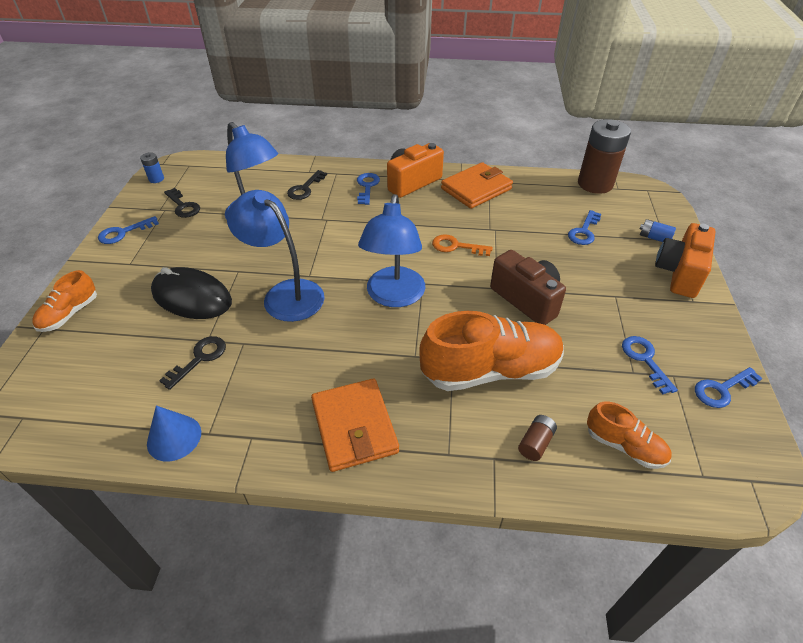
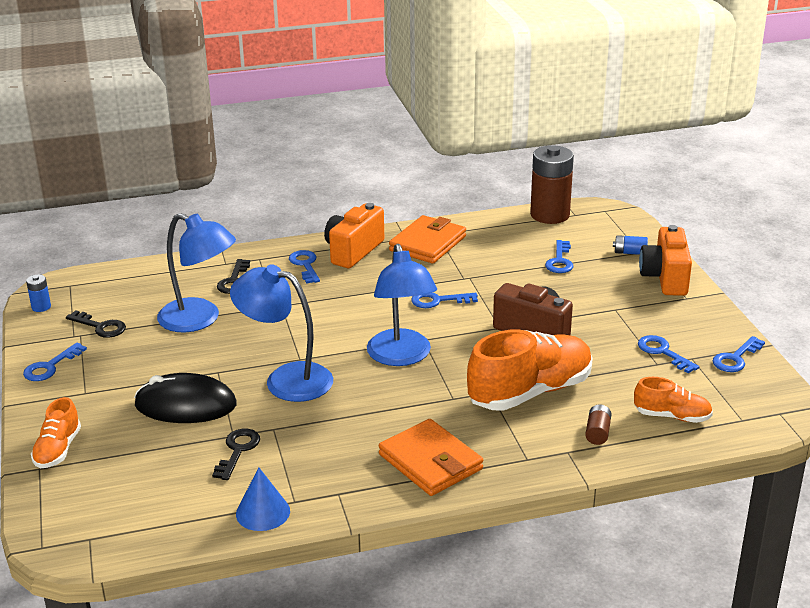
camera: 20 degrees left, 15 degrees down
orange key [432,234,493,256] -> blue key [411,292,478,308]

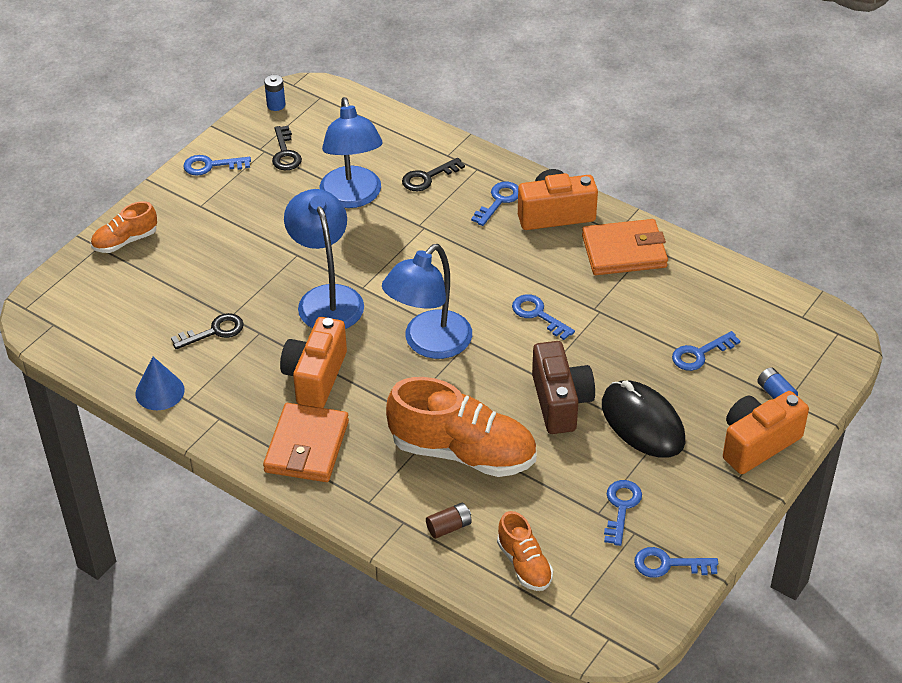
camera: 50 degrees right, 15 degrees up
black mouse [134,373,237,423] -> black mouse moved to [602,380,686,458]
brown battery [530,145,574,224] -> none
none -> orange camera [280,317,347,408]

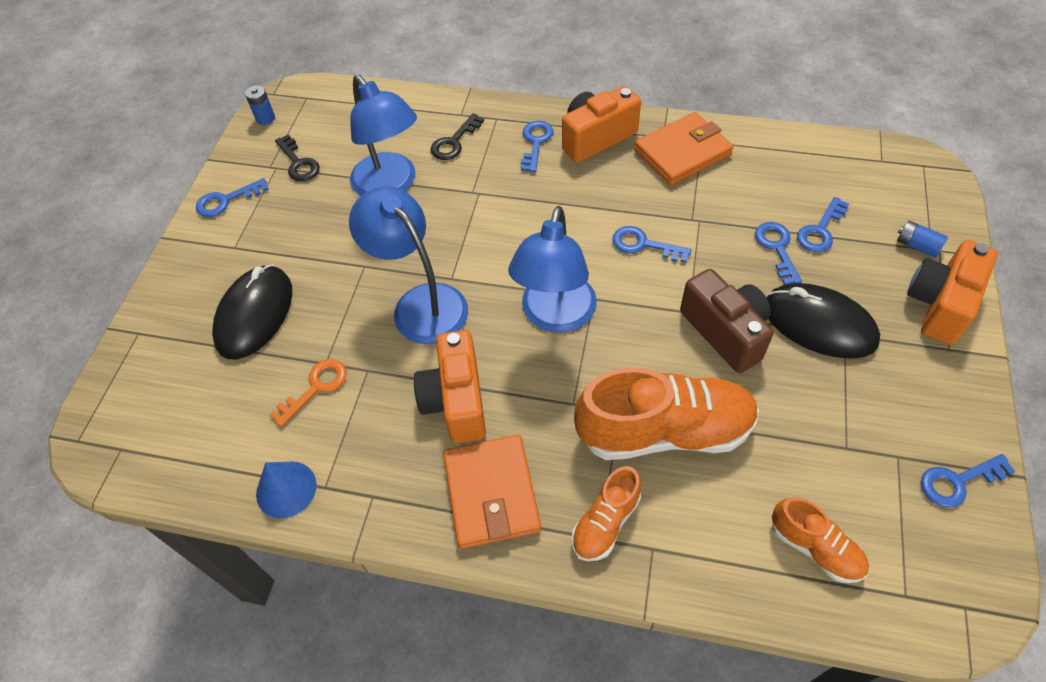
camera: 20 degrees left, 10 degrees up
orange shoe [91,201,157,253] -> orange shoe moved to [571,466,641,561]
black key [171,313,244,349] -> orange key [270,359,347,427]
brown battery [426,503,472,539] -> none
blue key [604,480,642,546] -> blue key moved to [755,222,802,285]
none -> black mouse [212,265,292,359]

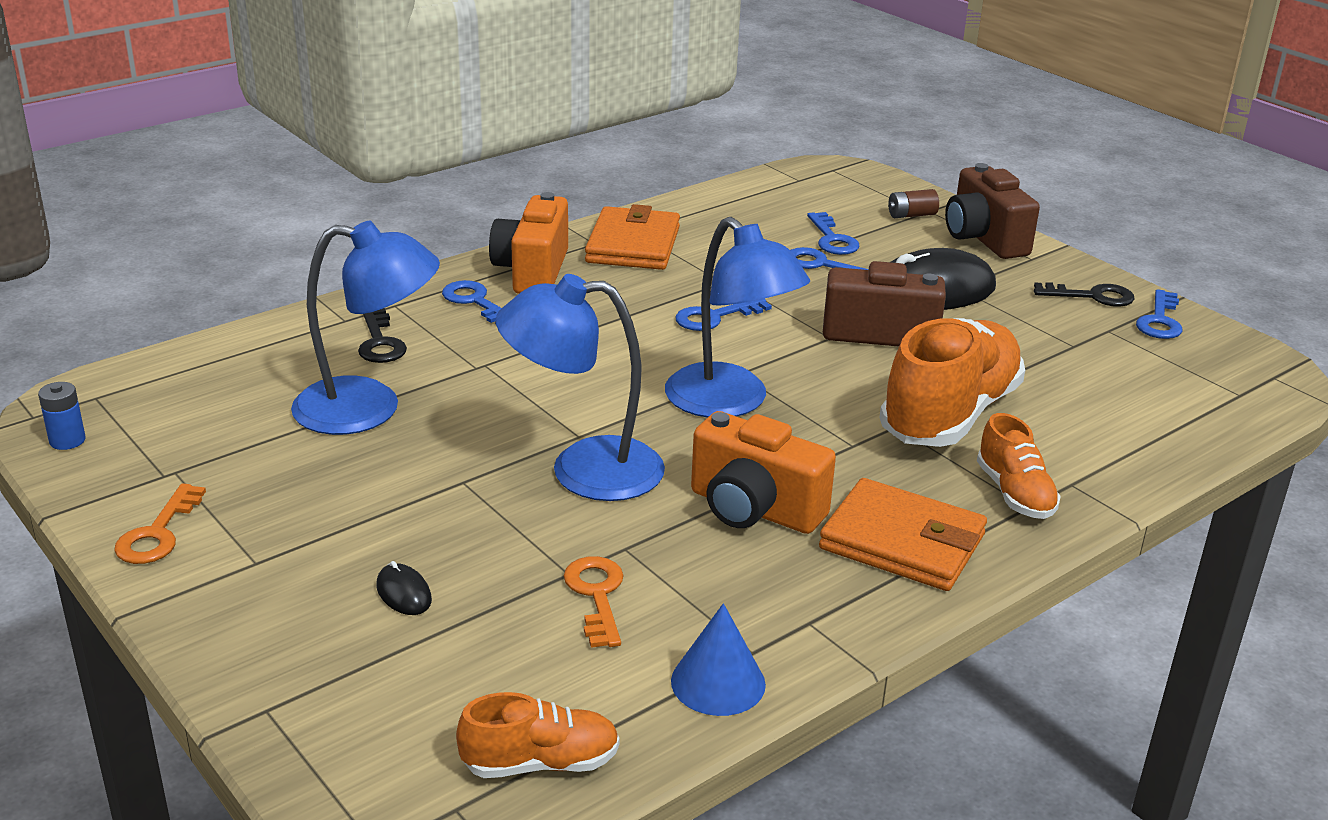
camera: 55 degrees left, 25 degrees down
blue key [196,178,269,217] -> orange key [114,483,206,564]
black mouse [212,265,292,359] -> black mouse [377,561,432,615], size x0.42
black key [275,135,320,181] -> black key moved to [1034,282,1134,307]
orange shoe [772,497,869,583] -> orange shoe moved to [456,692,620,778]
blue battery [897,220,948,257] -> brown battery [888,189,939,218]
orange camera [907,240,998,345] -> brown camera [945,163,1040,259]

